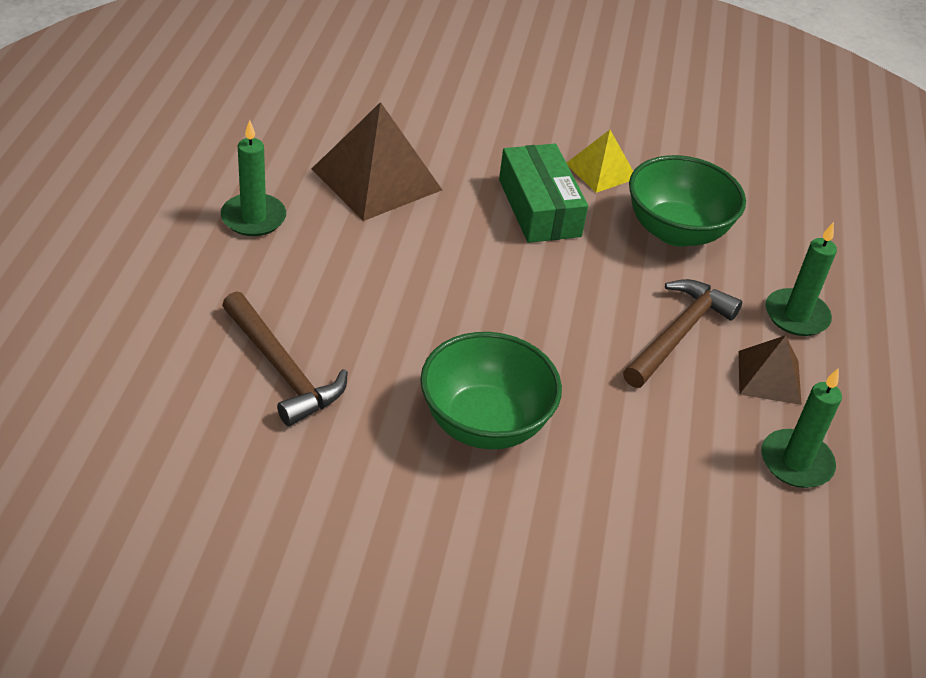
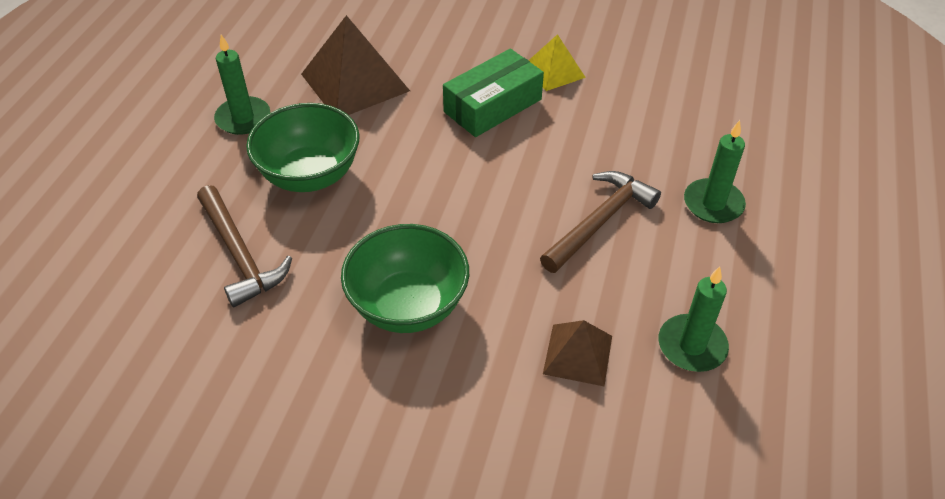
camera: 10 degrees right, 5 degrees up
green box [499,144,588,243] -> green box turned 60 degrees clockwise [443,49,544,137]
green bowl [629,155,746,247] -> green bowl moved to [246,103,360,192]
brown pyramid [738,335,802,405] -> brown pyramid moved to [543,320,612,386]

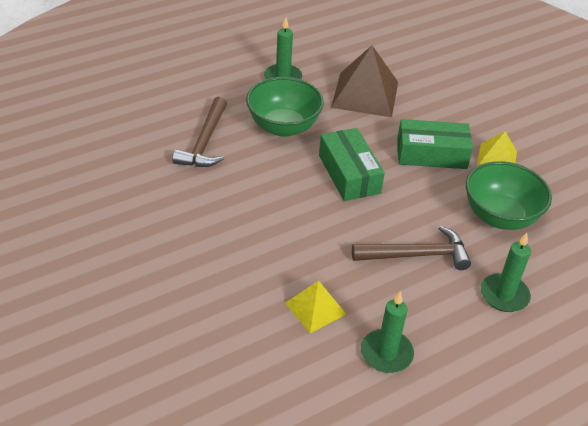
camera: 40 degrees right, 5 degrees down
green bowl [341,224,469,333] -> green bowl moved to [466,161,552,230]
brown pyramid [543,320,612,386] -> yellow pyramid [285,280,346,333]
none -> green box [319,128,385,201]

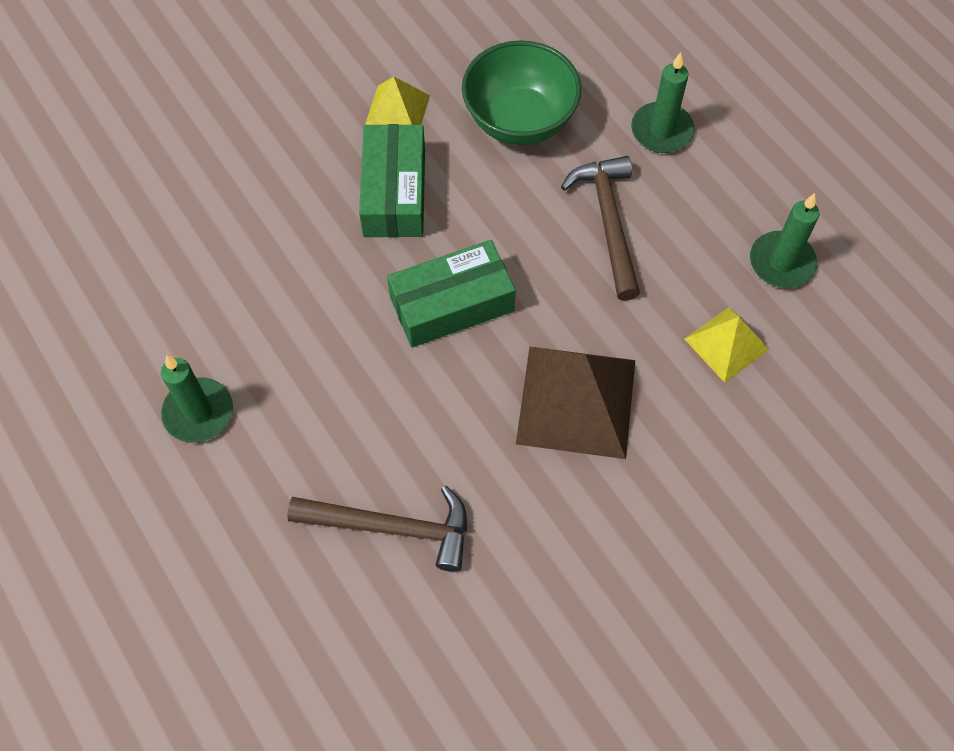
camera: 90 degrees left, 20 degrees up
green bowl [246,77,324,137] -> none
brown pyramid [331,45,398,117] -> brown pyramid moved to [516,346,635,459]

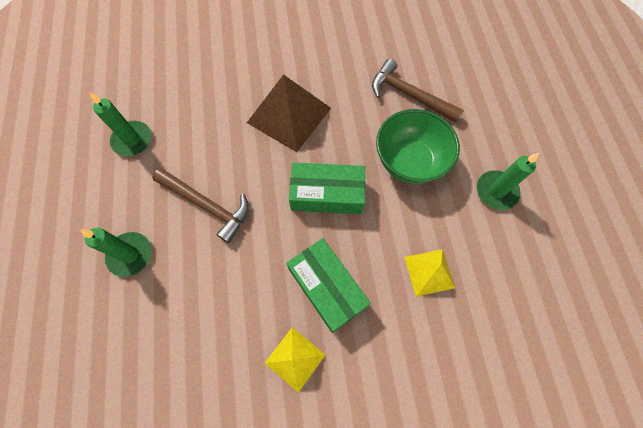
camera: 155 degrees left, 5 degrees up
green box [359,124,425,237] -> green box turned 60 degrees counterclockwise [286,238,371,333]
green bowl [462,40,581,145] -> green bowl moved to [376,109,460,184]
brown hammer [561,156,640,301] -> brown hammer turned 75 degrees counterclockwise [152,168,249,243]
yellow pyramid [684,307,769,383] -> yellow pyramid moved to [404,249,455,297]

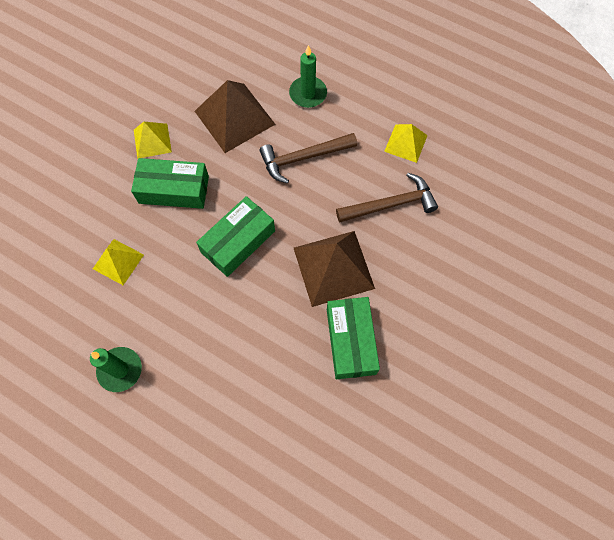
camera: 130 degrees right, 0 degrees up
green candle [90,92,151,156] -> yellow pyramid [384,124,428,163]
brown hammer [372,58,464,123] -> brown hammer moved to [336,173,438,223]
green bowl [376,109,460,184] -> none
none -> brown pyramid [195,80,276,153]
none -> green box [327,297,380,379]

